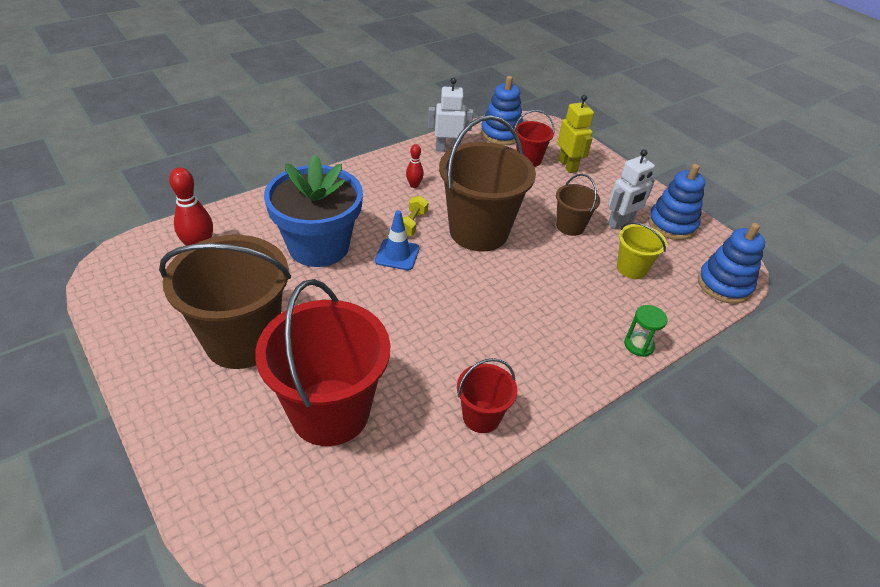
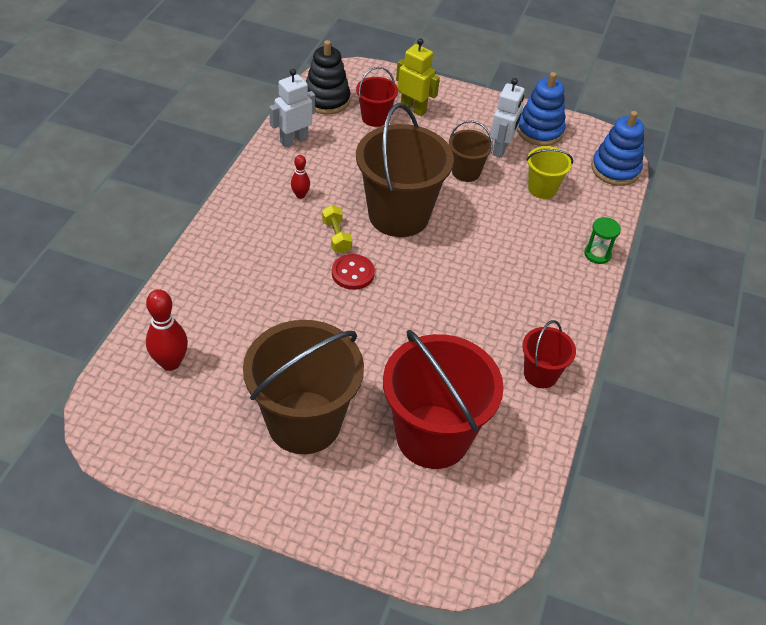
camera: 35 degrees left, 5 degrees up
blue flower pot [264,155,363,267] -> none
blue traffic cone [375,210,420,270] -> red button [332,254,375,290]
blue stacking toy [481,76,523,145] -> black stacking toy [306,40,350,114]

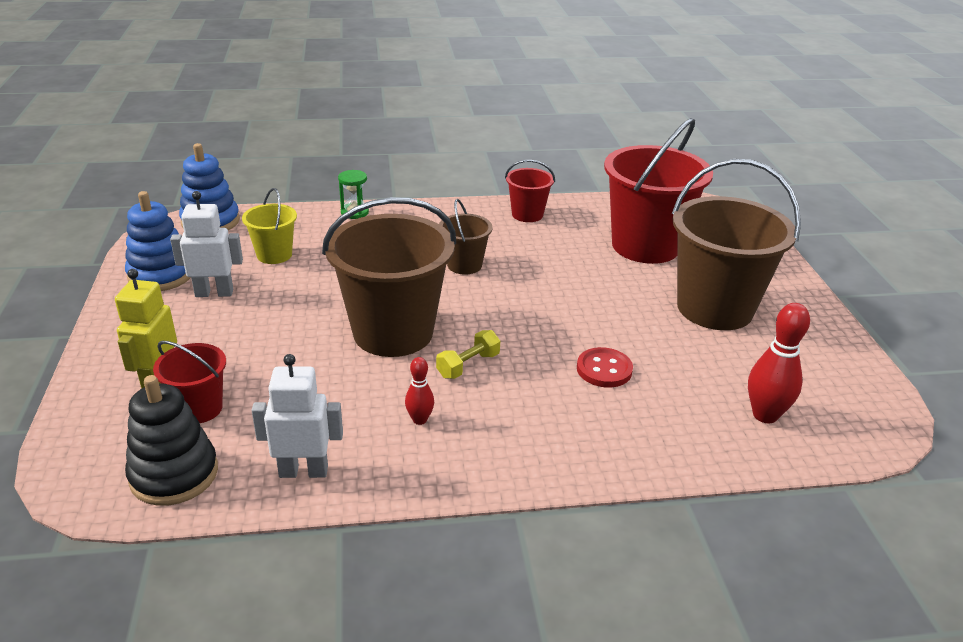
camera: 115 degrees left, 15 degrees down
white robot [269,69,315,148] -> white robot turned 150 degrees clockwise [251,354,343,478]
red button [332,254,375,290] -> red button moved to [577,347,633,388]
brown bucket [449,120,493,182] -> brown bucket moved to [439,199,493,275]

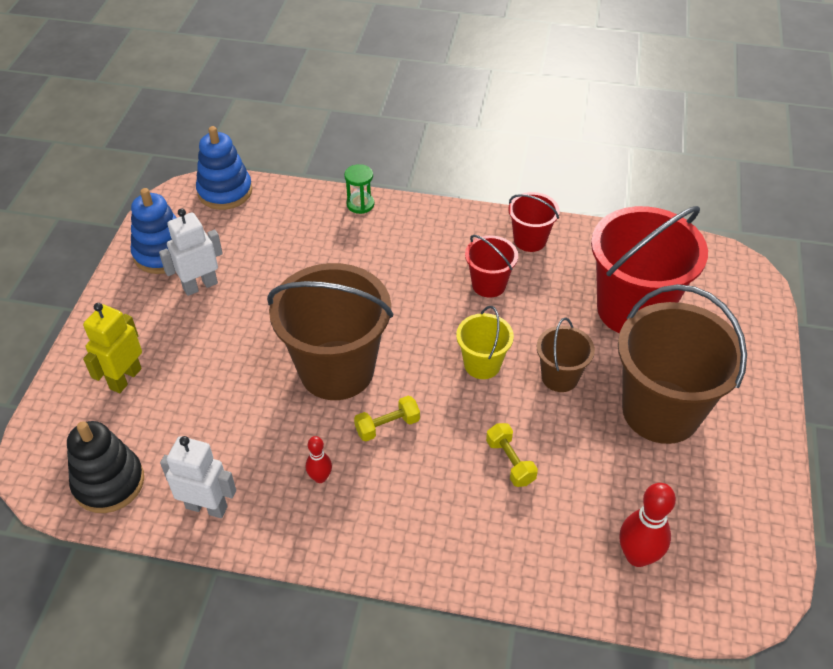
camera: 20 degrees right, 15 degrees up
red bucket [153,341,226,423] -> red bucket moved to [465,235,518,298]
white robot [170,191,243,297] -> white robot turned 45 degrees counterclockwise [159,208,223,296]
yellow bucket [242,188,297,264] -> yellow bucket moved to [456,306,514,379]
brown bucket [439,199,493,275] -> brown bucket moved to [537,318,595,392]
red button [577,347,633,388] -> yellow dumbbell [486,423,538,487]

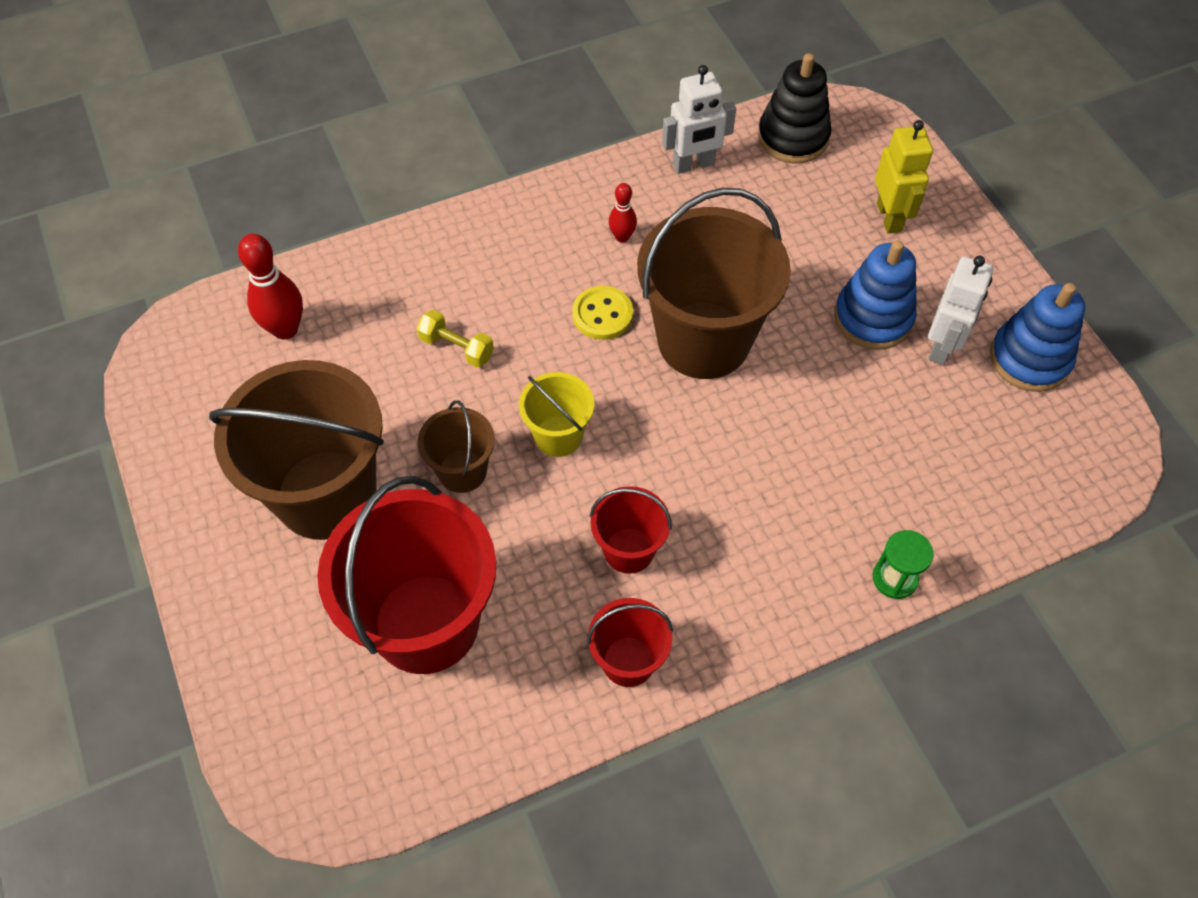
camera: 145 degrees right, 10 degrees up
blue stacking toy [196,126,252,210] -> blue stacking toy moved to [834,240,917,350]
yellow dumbbell [354,396,420,441] -> yellow button [572,286,633,340]

